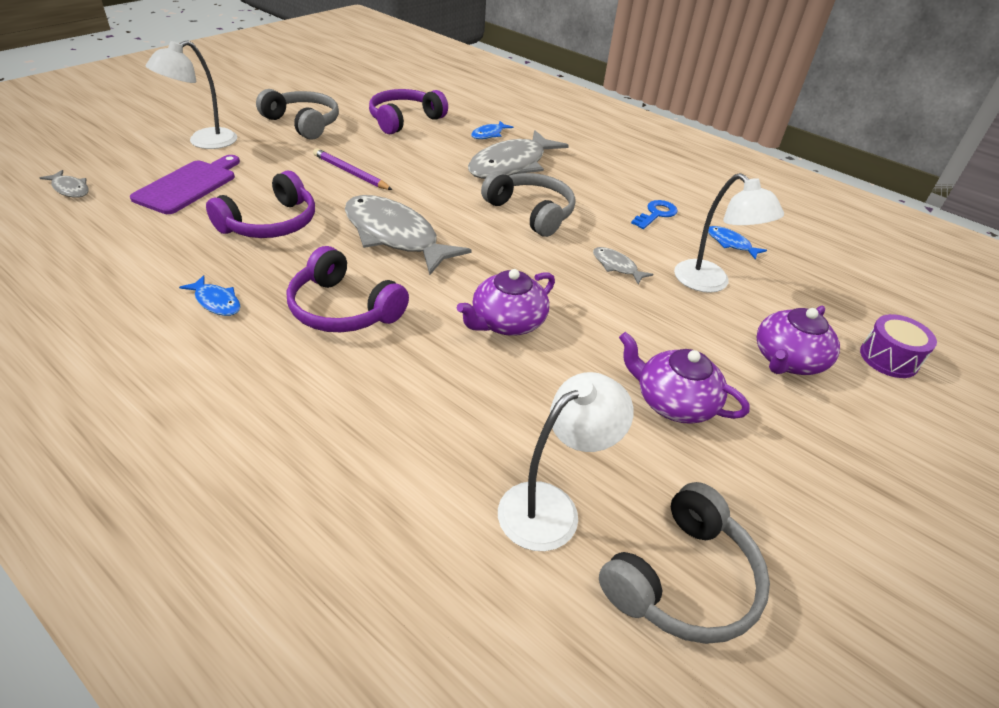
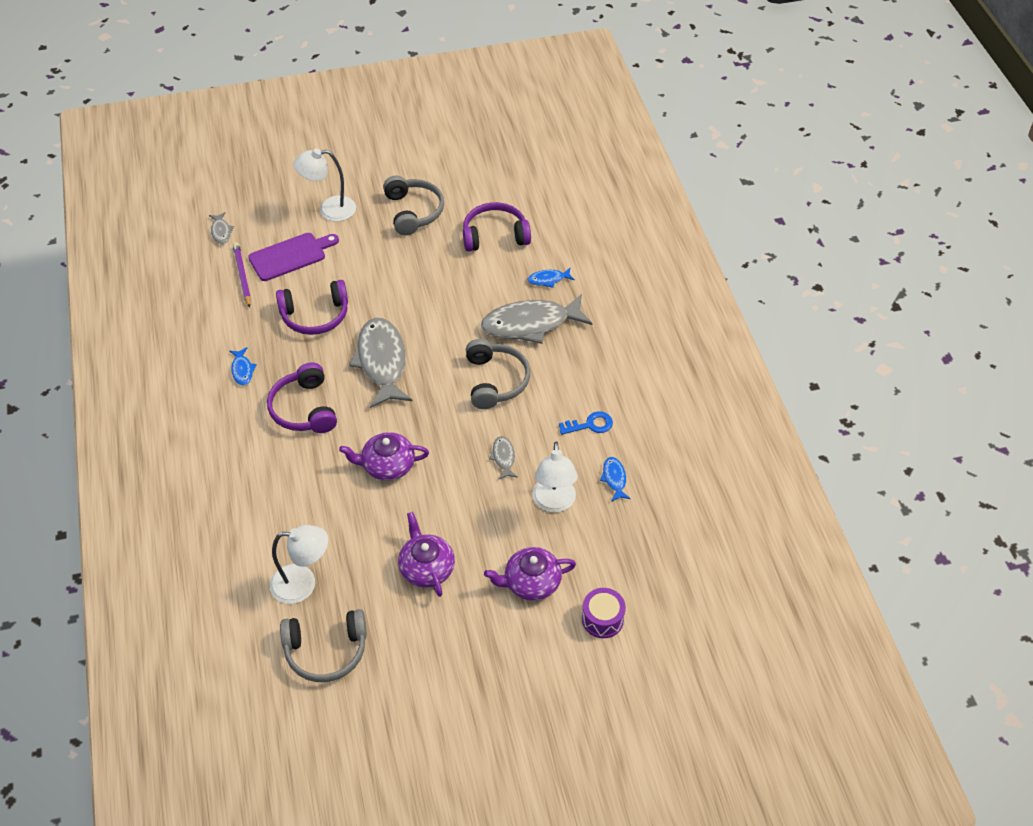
camera: 40 degrees right, 10 degrees up
purple pencil [313,148,392,190] -> purple pencil moved to [233,242,251,308]

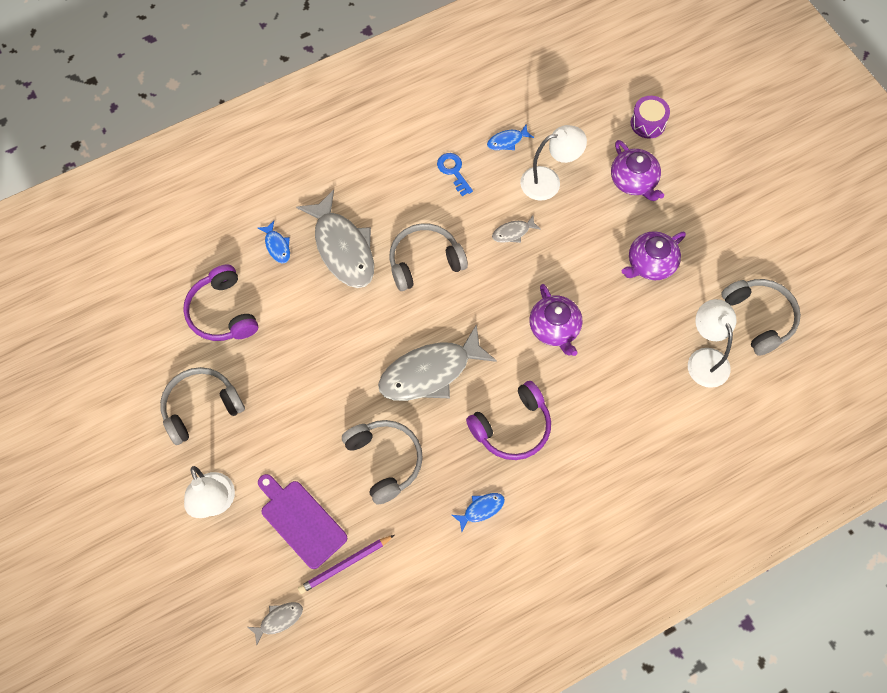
camera: 105 degrees left, 15 degrees up
purple headphones [276,280,348,335] -> grey headphones [342,420,423,505]

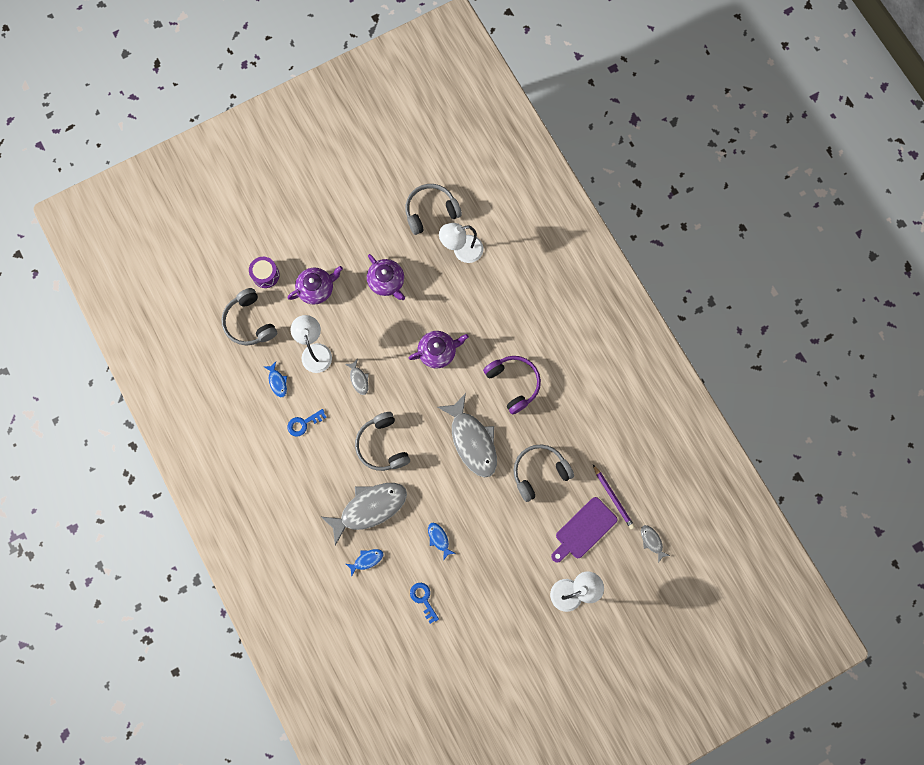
camera: 90 degrees left, 10 degrees up
grey headphones [160,367,245,445] -> grey headphones moved to [221,288,277,345]
purple headphones [183,265,258,341] -> blue key [410,583,439,624]
blue fish [452,493,505,531] -> blue fish moved to [428,523,455,560]

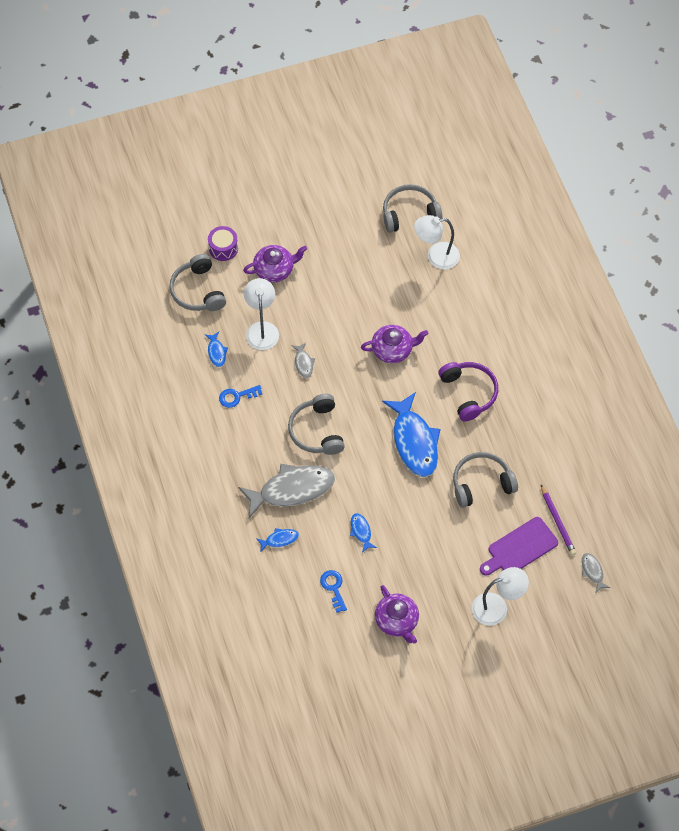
camera: 10 degrees right, 15 degrees down
purple teapot [367,254,405,300] -> purple teapot moved to [375,585,419,644]
grey fish [438,393,497,477] -> blue fish [382,392,440,477]

